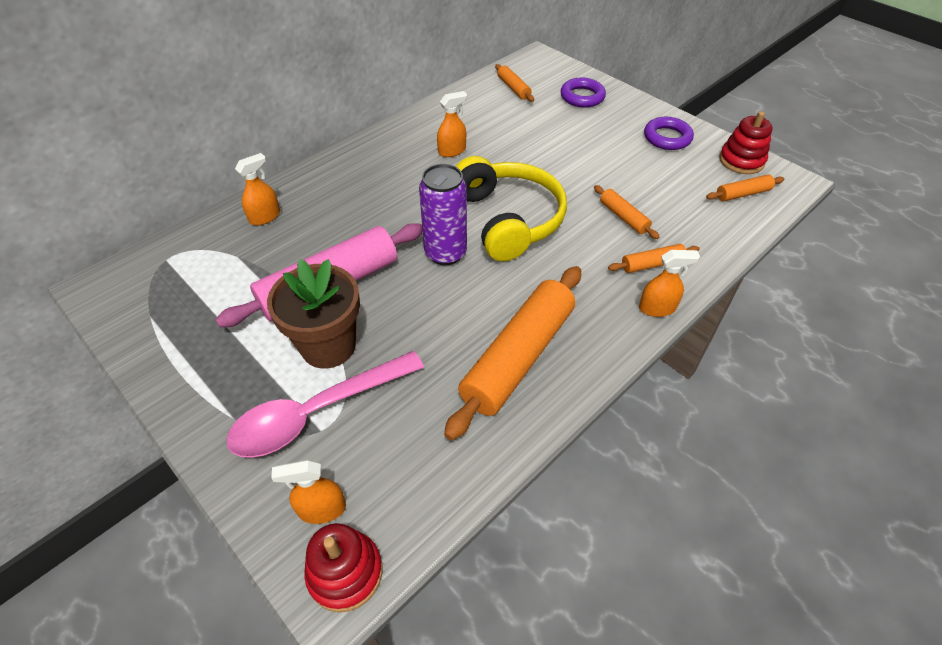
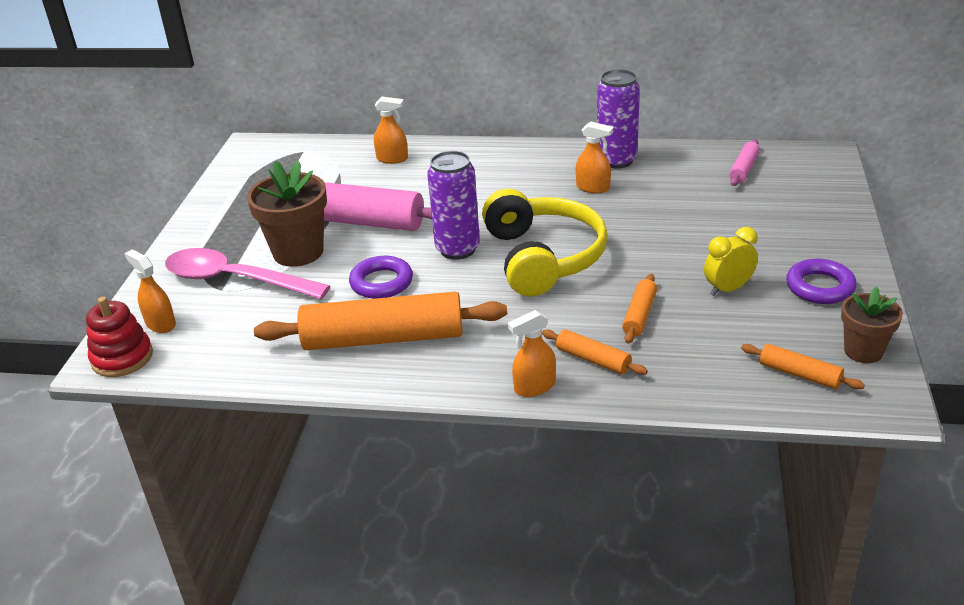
camera: 55 degrees right, 15 degrees down
yellow headphones [455,156,567,261] -> yellow headphones turned 45 degrees counterclockwise [482,189,608,296]
orange rolling pin [495,64,534,102] -> pink rolling pin [729,139,760,186]
purple ring [561,77,606,107] -> purple ring moved to [349,256,413,299]
orange spray bottle [639,250,700,317] -> orange spray bottle turned 105 degrees clockwise [508,310,556,397]
red stacking toy [719,111,773,174] -> brown flower pot [841,287,903,363]
none -> purple can [597,69,640,168]
none -> yellow clock [704,227,758,296]

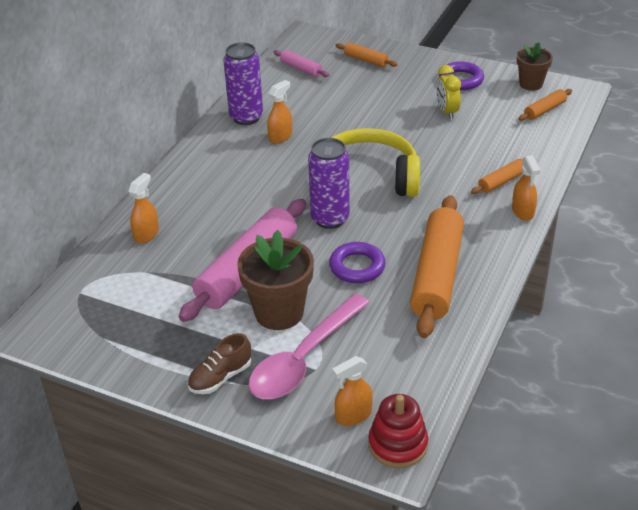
camera: 75 degrees left, 5 degrees up
orange rolling pin [622,274,657,344] -> orange rolling pin moved to [336,42,398,67]
none -> brown shoe [188,333,251,394]

